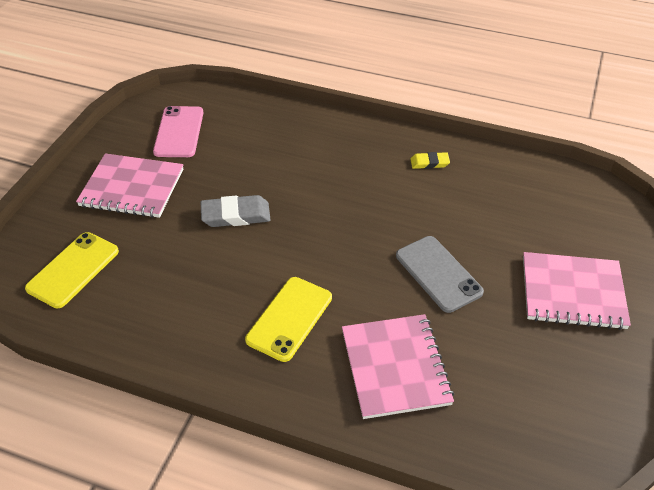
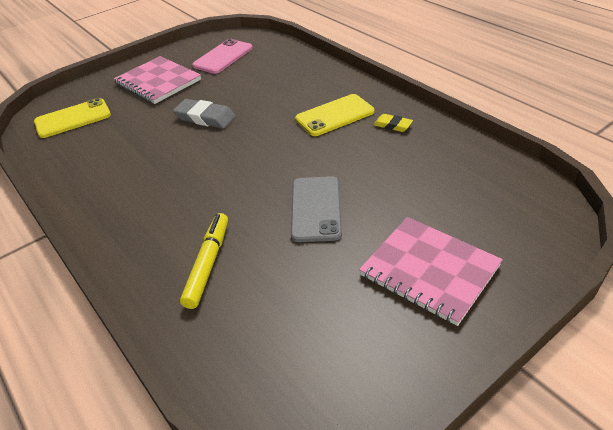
camera: 35 degrees right, 5 degrees down
yellow phone [245,277,332,362] -> yellow phone moved to [295,94,375,136]
pink notebook [342,314,454,419] -> yellow marker [180,213,228,309]

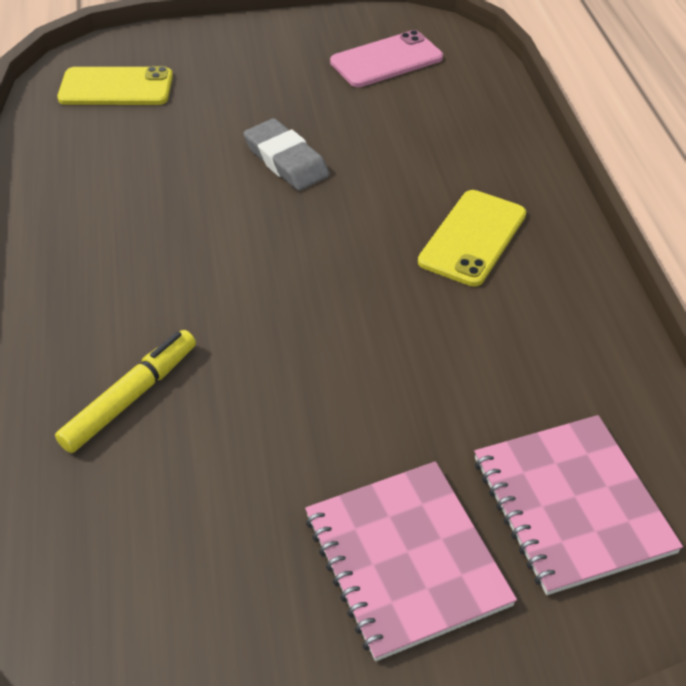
camera: 25 degrees right, 5 degrees up
pink notebook [114,56,201,104] -> pink notebook moved to [474,415,683,595]
grey phone [291,176,342,242] -> none
yellow phone [295,94,375,136] -> yellow phone turned 60 degrees counterclockwise [418,190,526,286]
yellow eraser [373,114,413,132] -> none

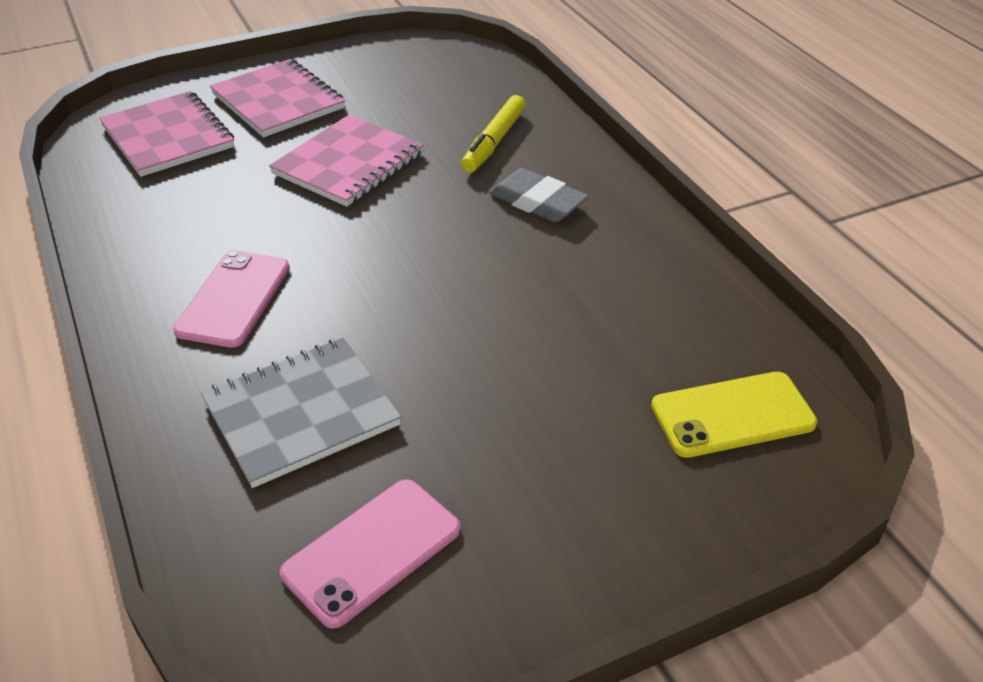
camera: 165 degrees right, 5 degrees down
grey eraser [243,118,330,191] -> grey eraser moved to [489,168,589,222]
yellow phone [418,190,526,286] -> pink phone [173,250,289,348]
none -> grey notebook [201,338,401,488]
none -> pink notebook [269,115,424,207]

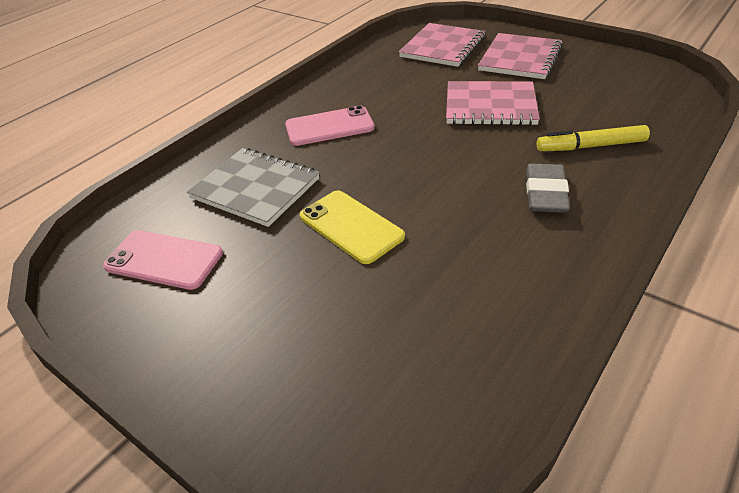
camera: 65 degrees right, 0 degrees up
yellow phone [651,372,817,458] -> yellow phone moved to [300,190,405,264]

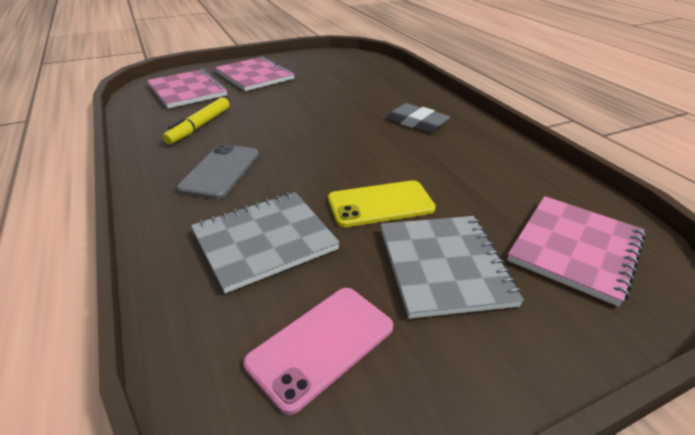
camera: 65 degrees left, 5 degrees down
pink phone [285,105,375,146] -> grey phone [177,144,259,199]
pink notebook [446,81,540,125] -> pink notebook moved to [507,196,646,307]
yellow marker [537,125,650,151] -> yellow marker moved to [162,97,230,144]
none -> grey notebook [380,216,524,319]

